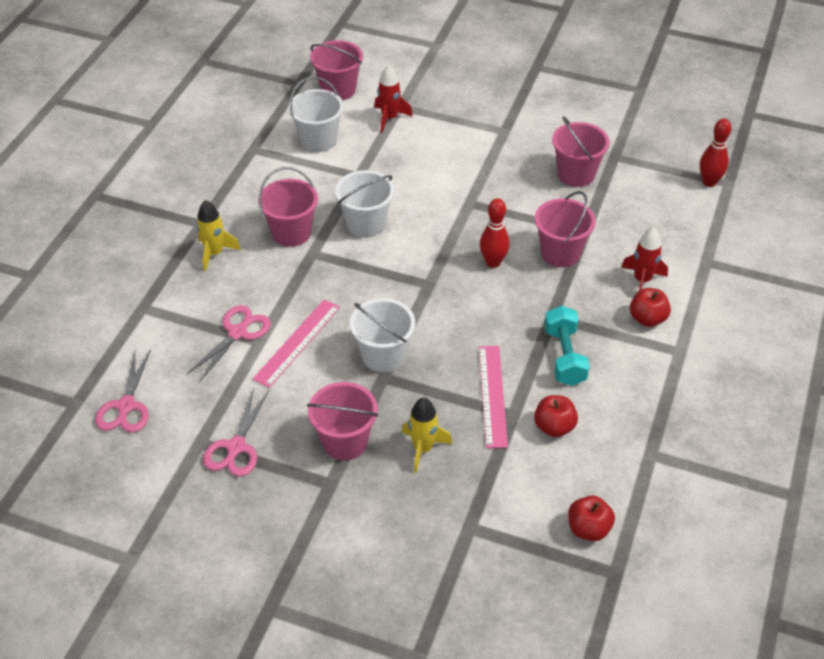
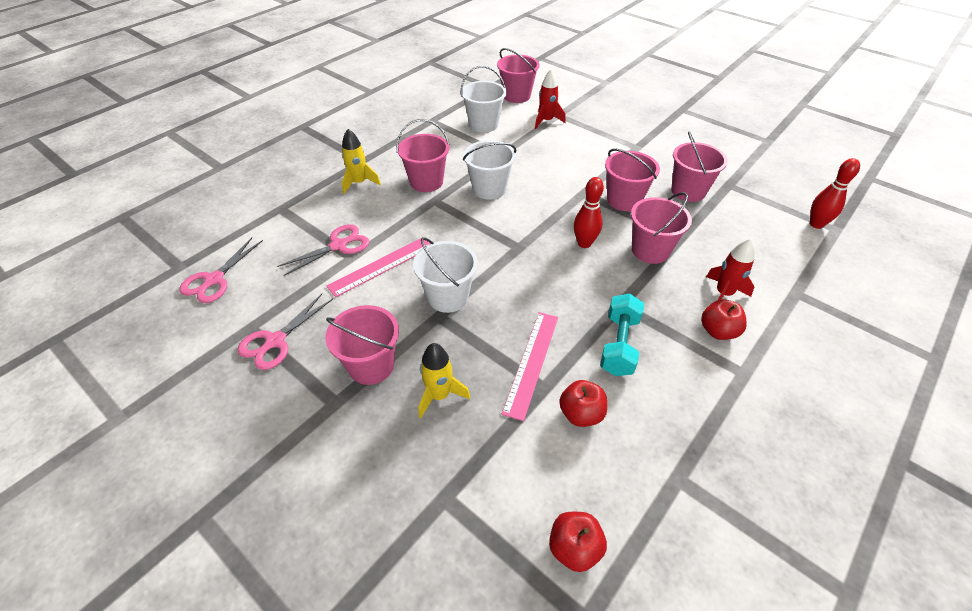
camera: 20 degrees right, 0 degrees up
none -> pink bucket [605,149,660,211]

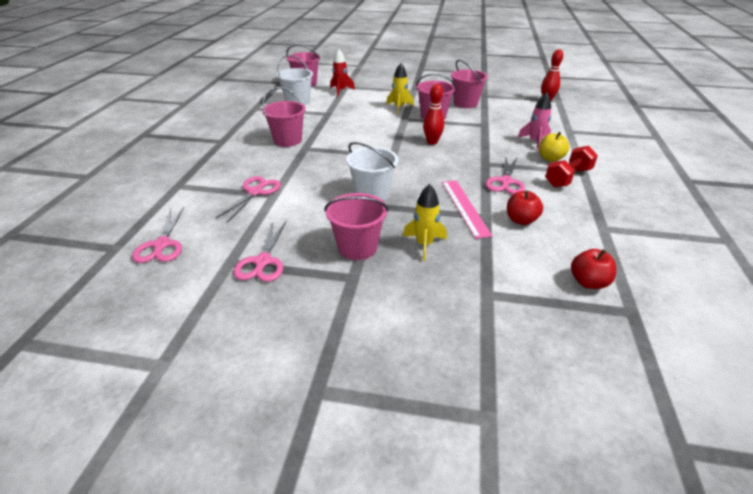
camera: 30 degrees left, 10 degrees down
pink ruler [326,237,430,297] -> none
yellow rocket [342,129,381,194] -> yellow rocket moved to [386,63,414,114]
white bucket [463,140,516,200] -> none
turquoise dumbbell [600,294,644,376] -> pink scissors [485,158,525,194]
pink bucket [631,192,692,264] -> none
red apple [701,299,747,340] -> yellow apple [539,132,569,162]
red rocket [706,238,755,300] -> pink rocket [518,92,551,151]
none -> red dumbbell [545,146,598,187]

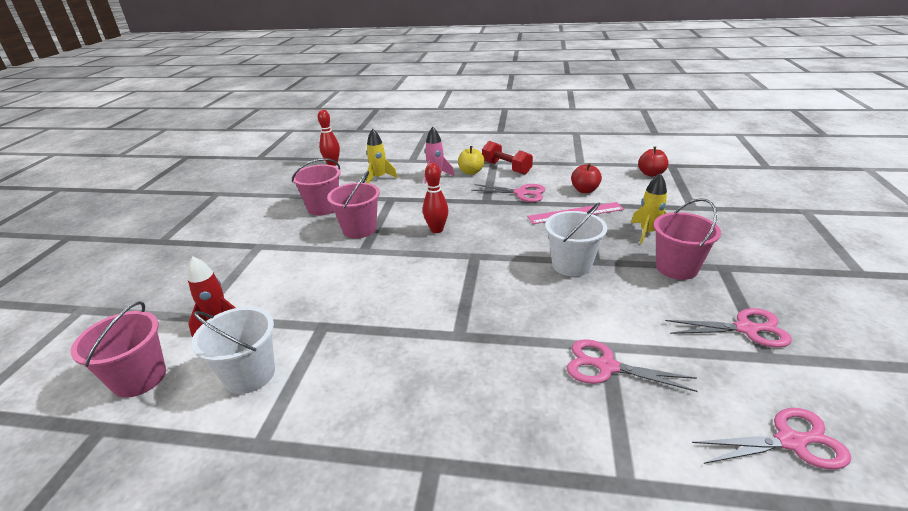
camera: 90 degrees left, 5 degrees down
pink bucket [262,86,306,147] -> none
yellow rocket [386,63,414,114] -> yellow rocket moved to [366,129,398,183]

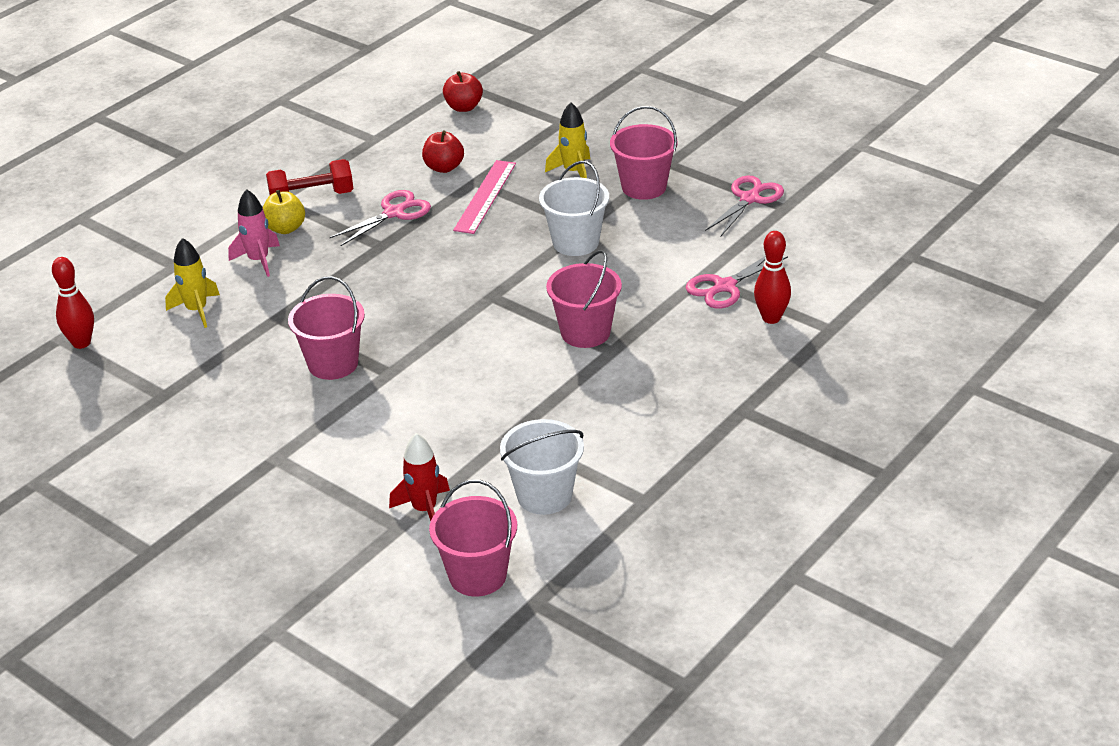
camera: 60 degrees left, 5 degrees up
pink bucket [292,158,341,216] -> pink bucket moved to [546,250,622,348]
red bowling pin [423,163,448,233] -> red bowling pin moved to [754,231,791,324]
pink scissors [692,408,851,470] -> none

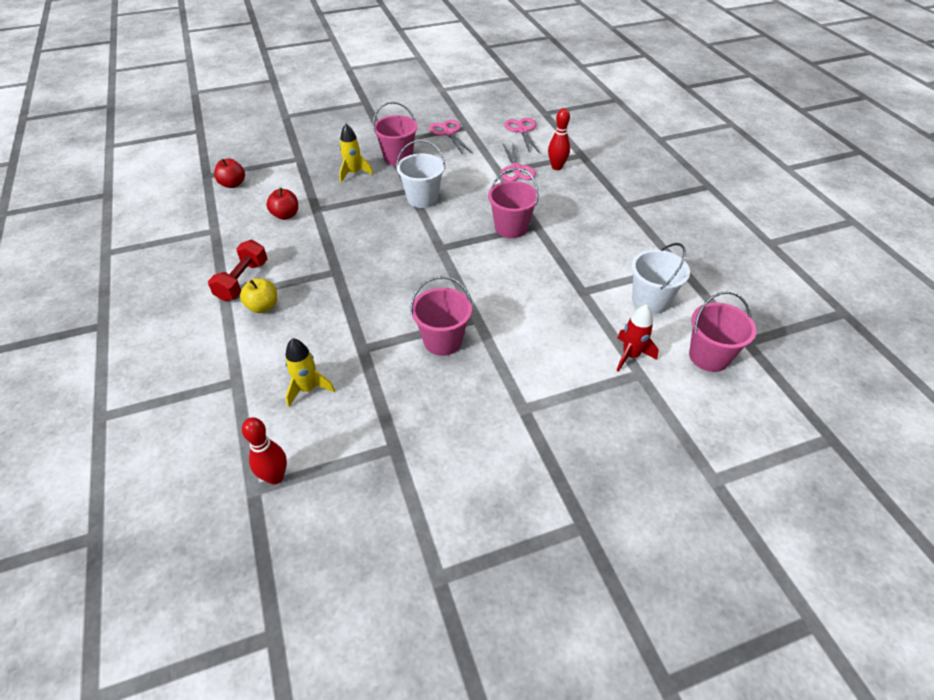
camera: 60 degrees left, 10 degrees up
pink rocket [228,189,280,277] -> none
pink scissors [330,190,431,247] -> pink scissors moved to [504,118,540,153]
pink ruler [453,160,516,234] -> none

